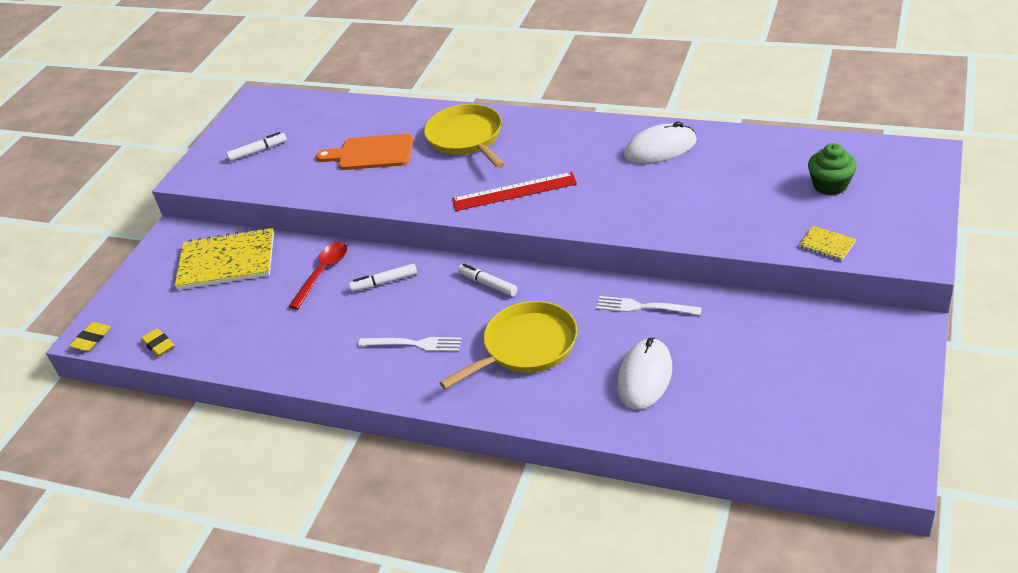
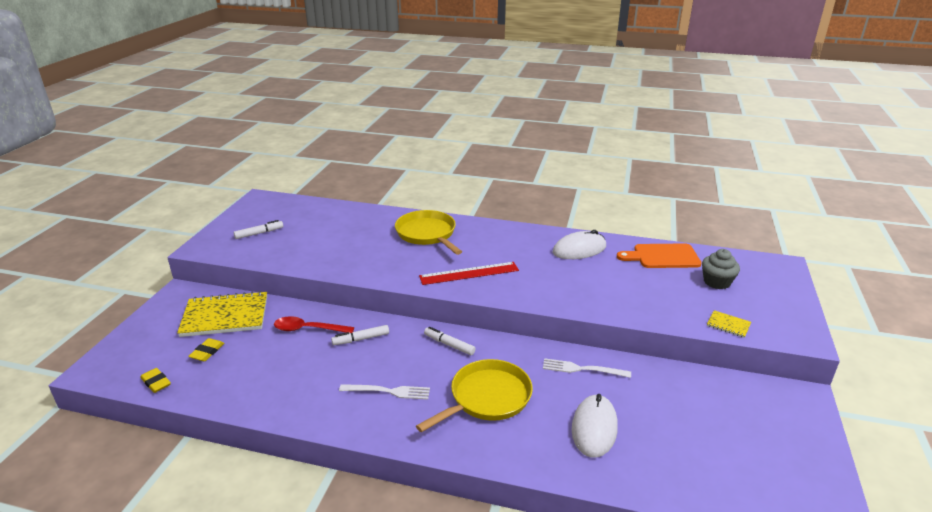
camera: 10 degrees left, 10 degrees down
yellow eraser [69,322,111,351] -> yellow eraser moved to [188,338,224,361]
red spoon [288,242,347,309] -> red spoon turned 105 degrees counterclockwise [274,316,354,333]
orange cutting board [316,134,413,170] -> orange cutting board moved to [617,243,701,268]
green cupcake [808,143,857,195] -> grey cupcake [702,249,740,289]

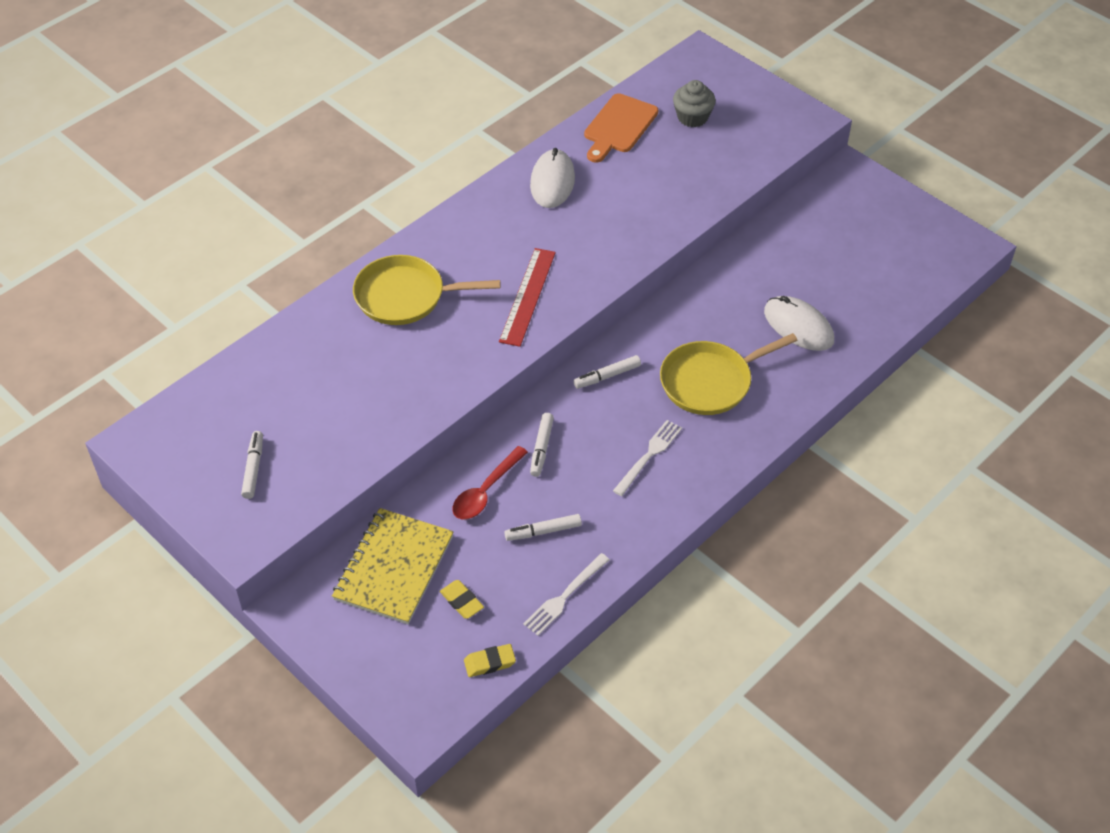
camera: 60 degrees left, 20 degrees up
yellow pan [416,359,533,432] -> yellow pan turned 105 degrees counterclockwise [660,333,798,415]
white fork [543,358,631,378] -> white fork moved to [523,553,610,636]
yellow notebook [707,310,751,338] -> none
none -> white marker [504,514,582,541]

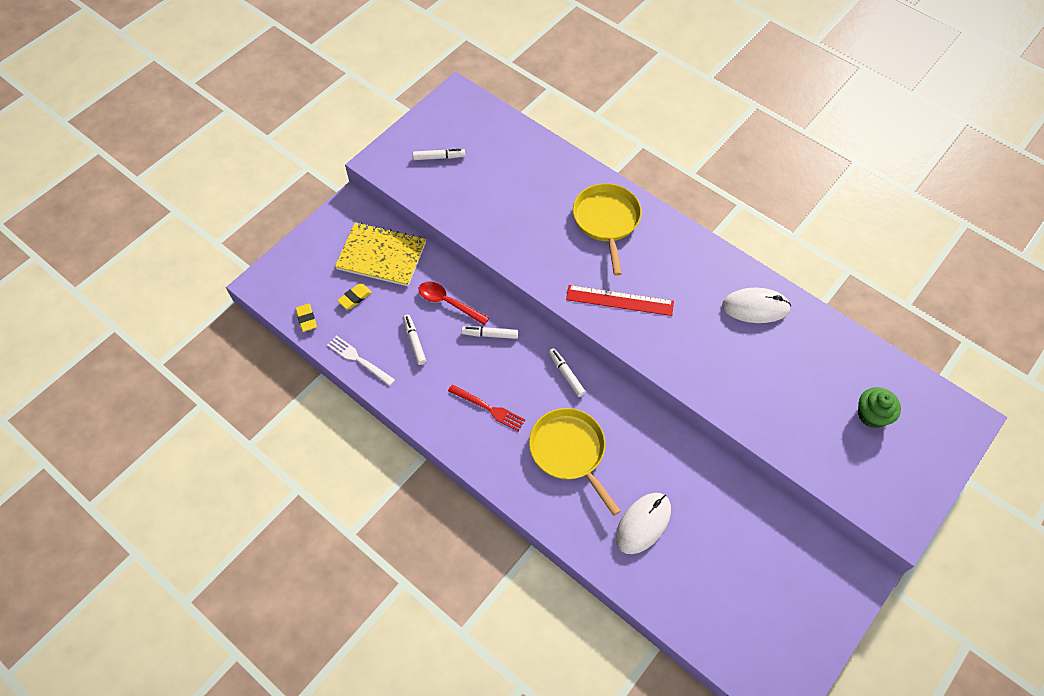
camera: 85 degrees right, 10 degrees up
orange cutting board [584,93,658,163] -> none
white fork [613,420,682,496] -> red fork [448,384,525,431]
grey cupcake [673,80,716,127] -> green cupcake [858,387,901,428]

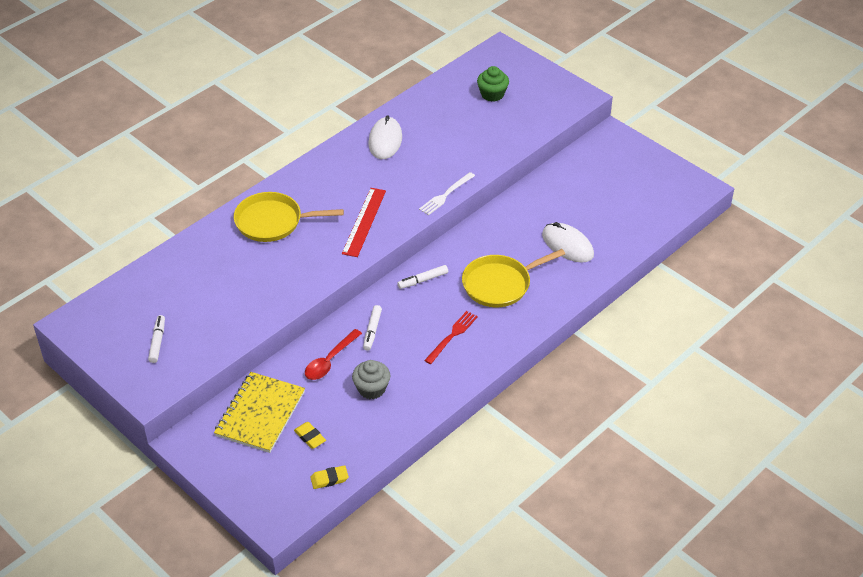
camera: 85 degrees left, 15 degrees down
white fork [327,335,395,386] -> white fork moved to [419,172,475,216]
white marker [403,315,426,365] -> grey cupcake [352,360,390,399]

